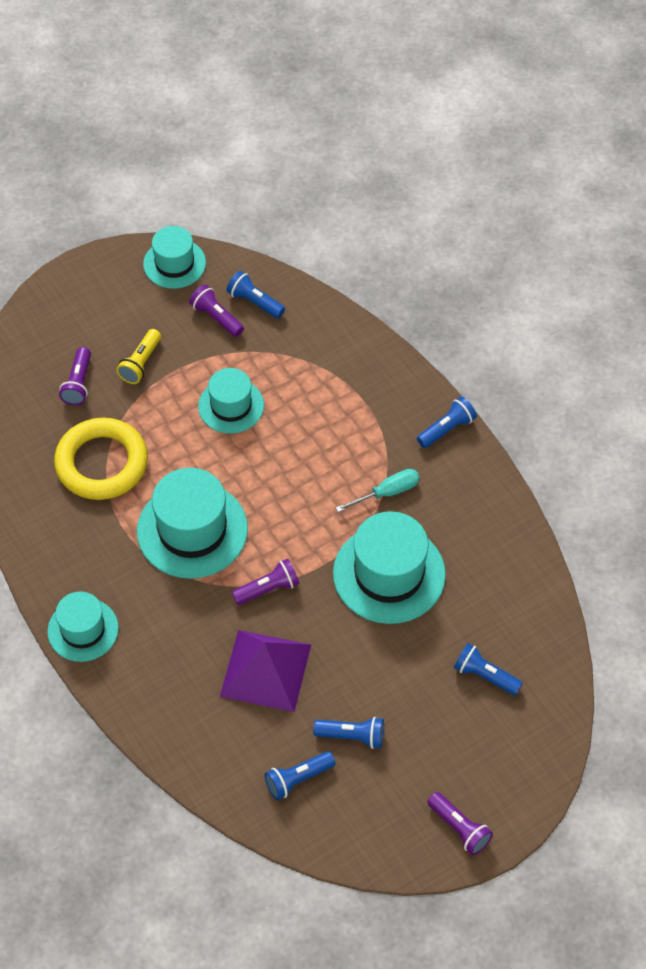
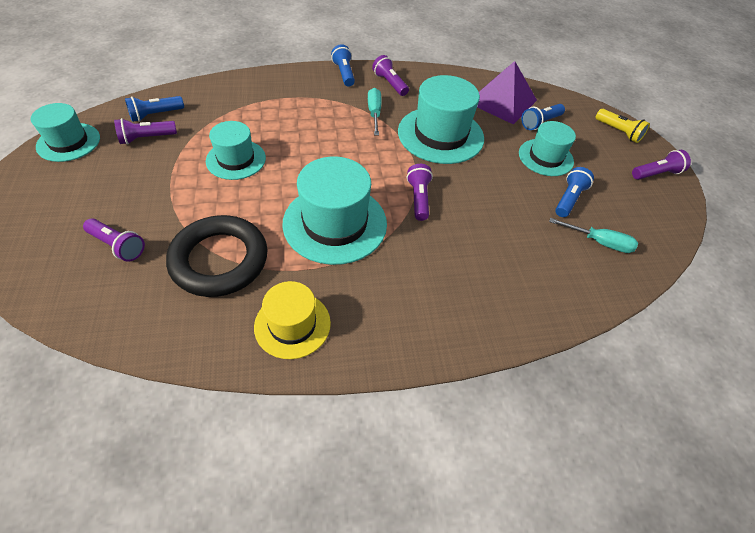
camera: 70 degrees left, 5 degrees down
turquoise hat [47,591,119,662] -> turquoise hat moved to [519,121,576,176]
yellow ring [54,418,148,500] -> black ring [166,215,268,297]
yellow flashlight [116,329,161,384] -> yellow flashlight moved to [595,109,650,143]
purple pyramid [220,630,311,712] -> purple pyramid moved to [477,61,537,125]
blue flashlight [265,751,335,800] -> turquoise screwdriver [549,218,638,253]
none -> yellow hat [254,281,331,359]
none -> purple flashlight [372,55,409,96]

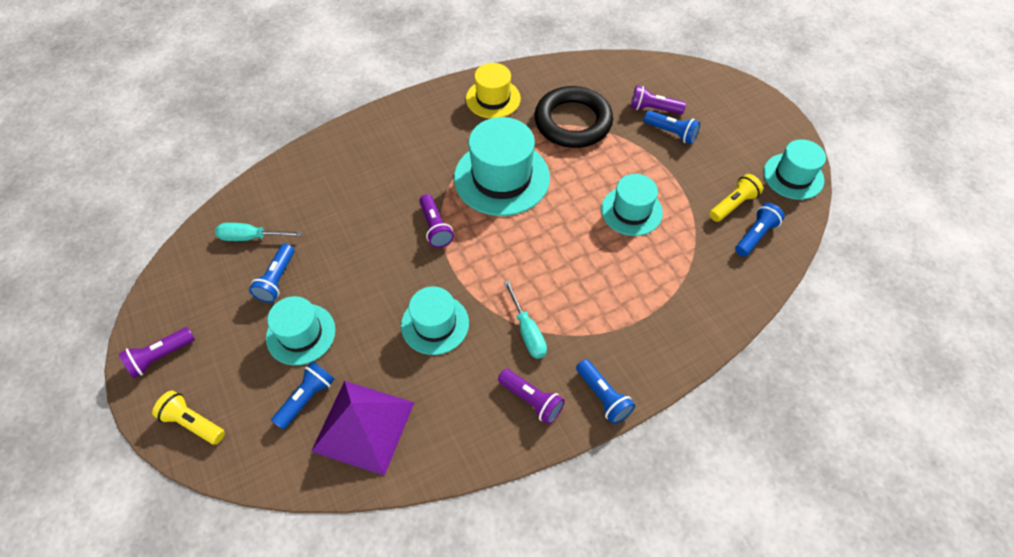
camera: 165 degrees right, 5 degrees up
purple flashlight [114,118,177,145] -> yellow flashlight [709,174,763,222]
turquoise hat [398,75,484,164] -> turquoise hat [401,286,469,355], size x0.62
none -> blue flashlight [644,111,700,144]

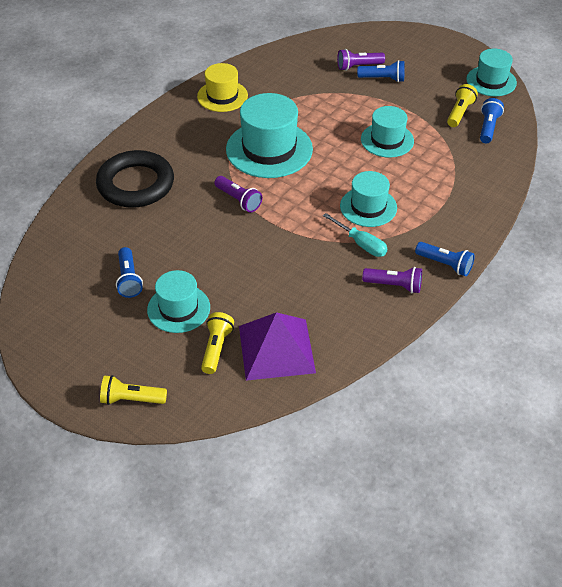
camera: 25 degrees left, 10 degrees down
purple flashlight [119,327,195,378] -> none
turquoise screwdriver [215,223,302,241] -> none
blue flashlight [271,362,334,429] -> yellow flashlight [201,312,234,374]
turquoise hat [401,286,469,355] -> turquoise hat moved to [340,171,397,227]
black ring [535,86,613,148] -> black ring moved to [96,150,174,208]

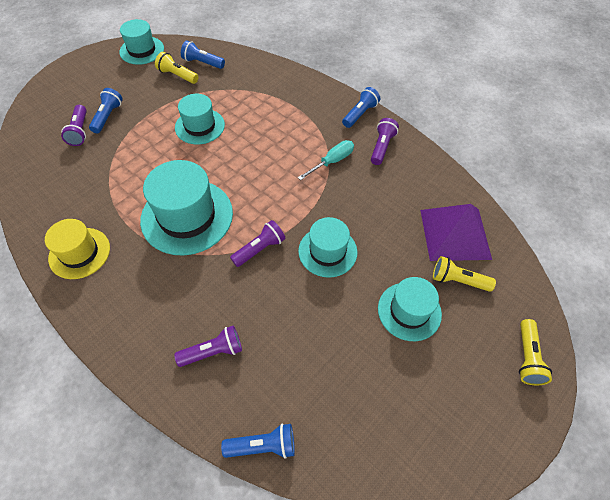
camera: 85 degrees left, 10 degrees up
black ring [96,150,174,208] -> purple flashlight [174,325,242,367]
blue flashlight [116,247,143,298] -> blue flashlight moved to [221,424,295,459]
turquoise hat [340,171,397,227] -> turquoise hat moved to [298,217,357,278]

